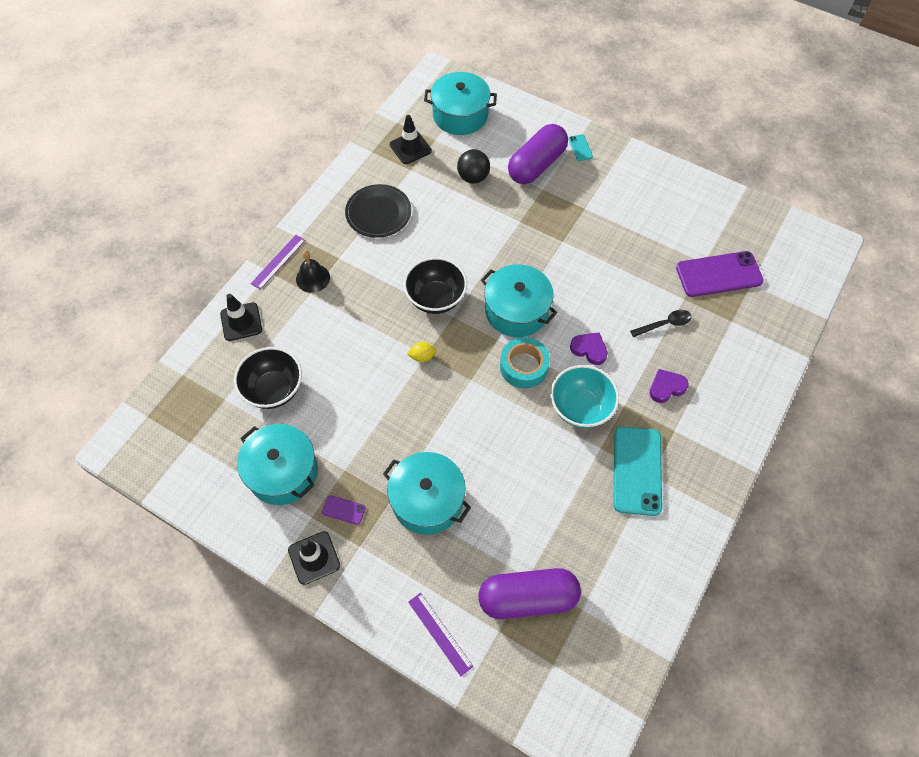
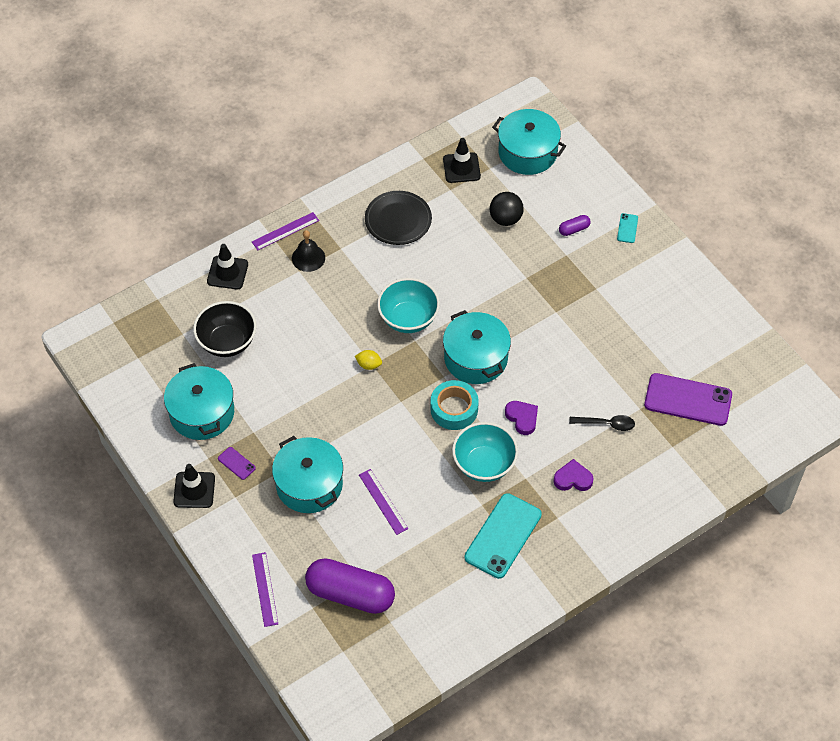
camera: 25 degrees right, 5 degrees down
black bowl [404,257,467,314] -> turquoise bowl [377,278,440,333]
purple capsule [508,124,568,184] -> purple capsule [559,215,591,236], size x0.42
none -> purple ruler [359,469,409,535]

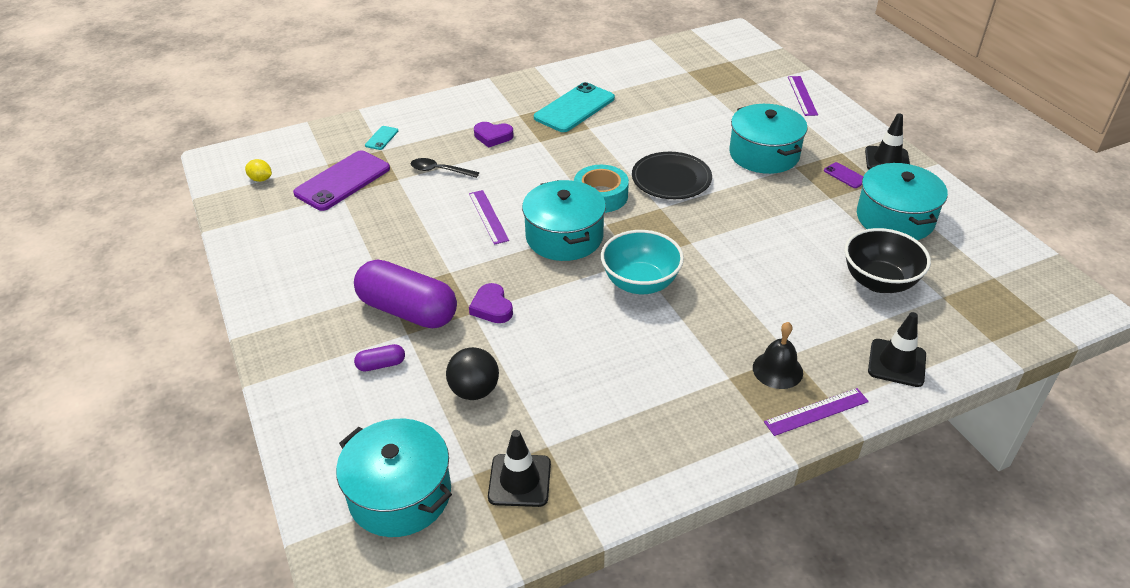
camera: 170 degrees left, 15 degrees down
purple capsule [305,558,395,614] -> purple capsule moved to [354,259,457,328]
yellow lemon [355,350,382,370] -> yellow lemon moved to [245,159,272,182]
purple ruler [359,469,409,535] -> purple ruler moved to [469,190,509,245]
black plate [365,191,432,245] -> black plate moved to [632,152,712,199]
turquoise bowl [452,422,518,482] -> none
purple heart [505,401,538,435] -> purple heart moved to [469,283,513,323]
turquoise phone [617,213,638,243] -> turquoise phone moved to [365,126,398,150]
purple phone [644,373,732,426] -> purple phone turned 75 degrees counterclockwise [293,150,390,211]

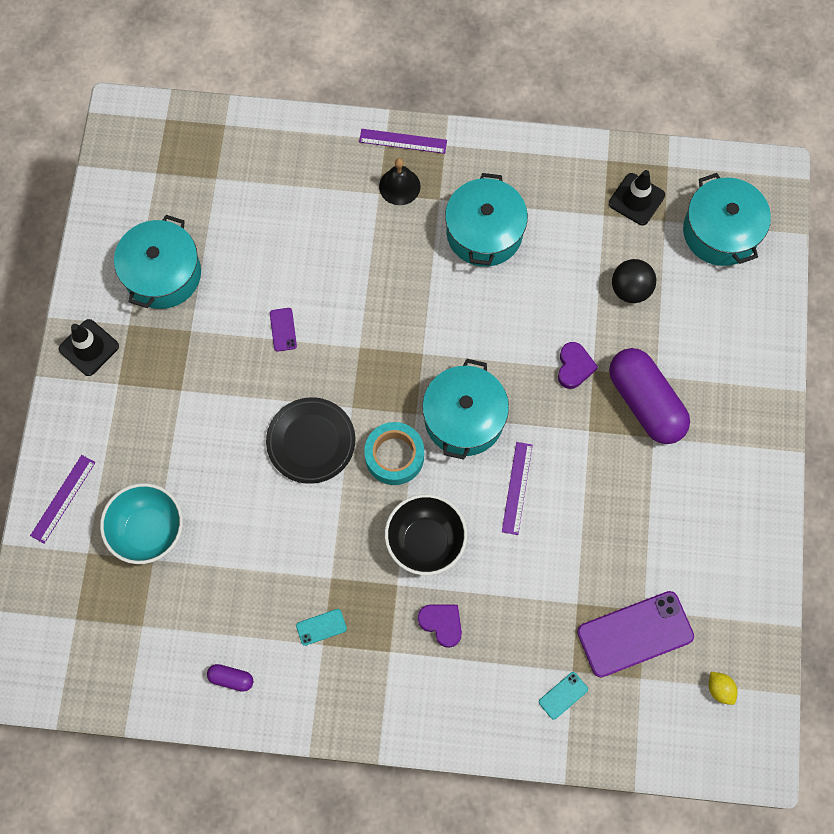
camera: 150 degrees left, 30 degrees up
purple capsule [354,344,405,371] -> purple capsule moved to [207,664,253,692]
black spoon [411,158,479,178] -> none
turquoise phone [534,82,615,132] -> turquoise phone [296,609,347,646], size x0.44
turquoise bowl [601,230,684,294] -> turquoise bowl moved to [100,483,183,564]
turquoise pot [729,104,808,174] -> turquoise pot moved to [445,173,528,267]
purple phone [824,162,863,188] -> purple phone moved to [270,308,297,352]
black bowl [845,228,931,293] -> black bowl moved to [385,494,467,575]
black traffic cone [868,312,926,387] -> none

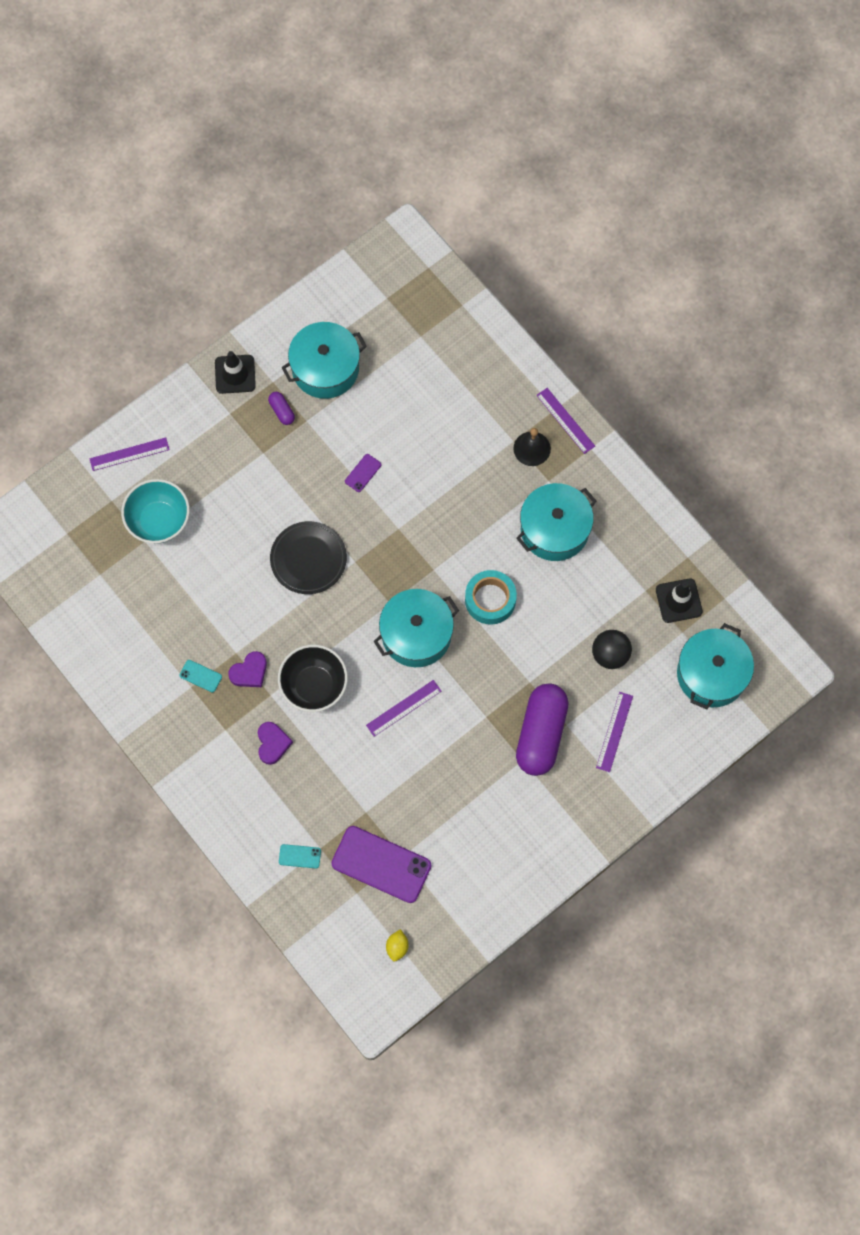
camera: 45 degrees right, 0 degrees up
purple capsule [207,664,253,692] -> purple capsule moved to [268,392,295,425]
turquoise tape [364,422,424,485] -> turquoise tape moved to [465,570,517,625]
purple heart [558,342,598,389] -> purple heart moved to [228,651,267,687]
none -> purple ruler [596,692,633,772]

